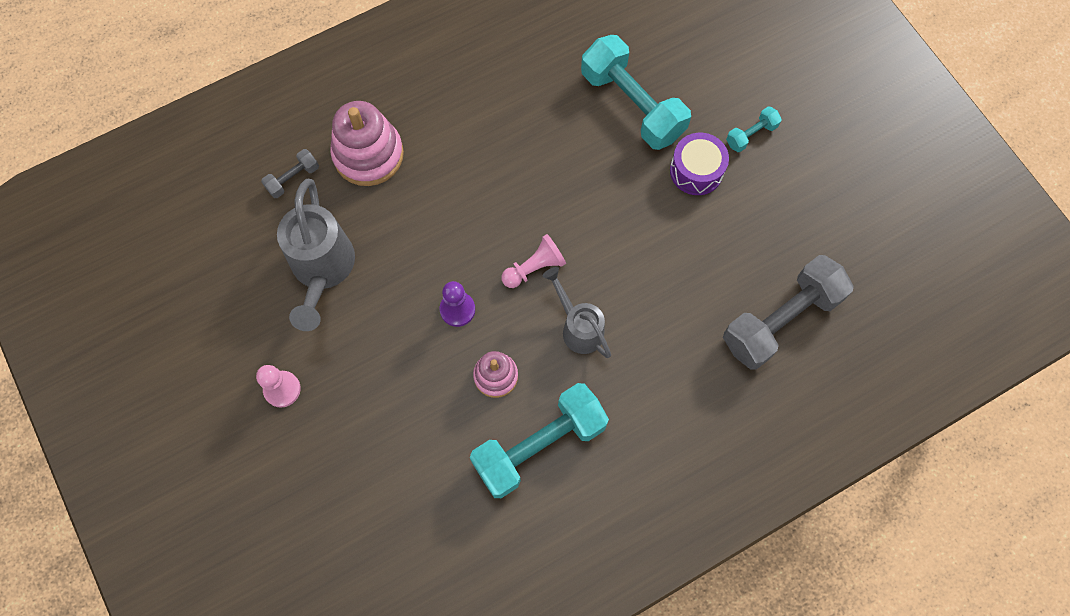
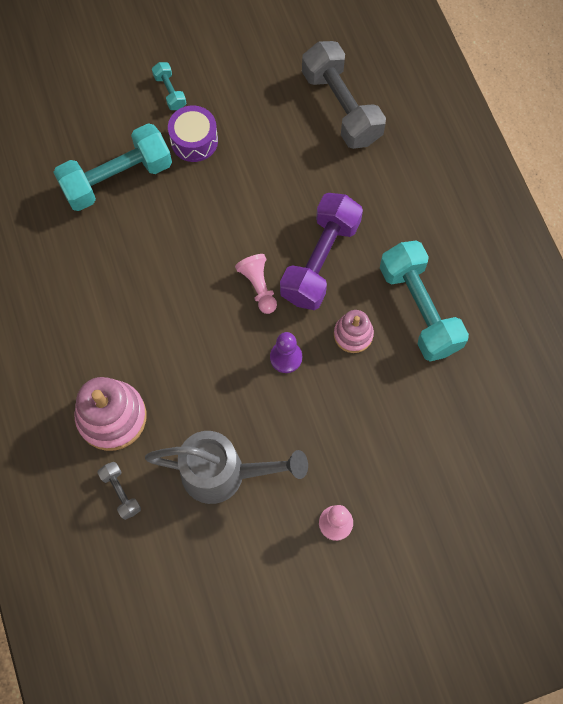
camera: 80 degrees left, 0 degrees up
grey watering can [543,267,611,358] -> purple dumbbell [280,193,363,310]

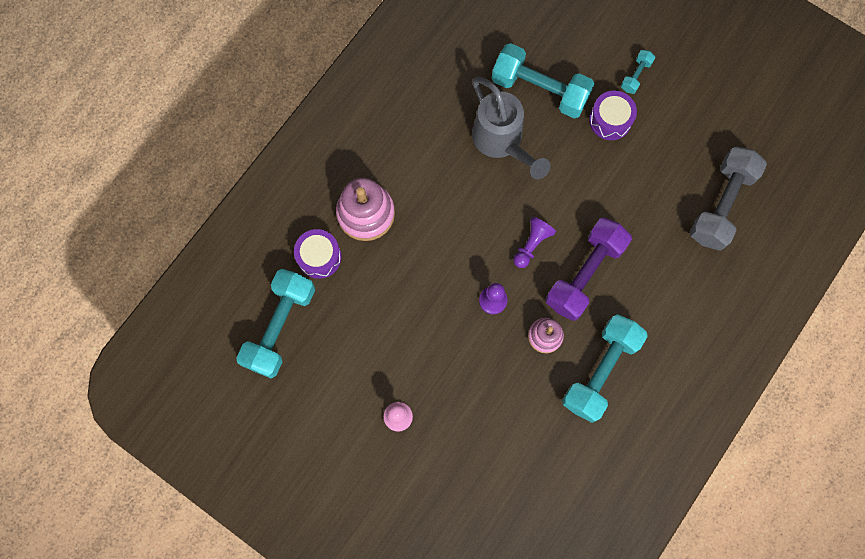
camera: 55 degrees right, 5 degrees up
grey dumbbell [98,462,141,520] -> purple drum [294,229,341,279]
grey watering can [145,431,308,504] -> grey watering can moved to [472,76,551,179]
pink pawn [235,254,277,314] -> purple pawn [513,217,556,268]
purple dumbbell [280,193,363,310] -> purple dumbbell turned 45 degrees counterclockwise [546,218,632,321]
none -> turquoise dumbbell [236,269,315,379]

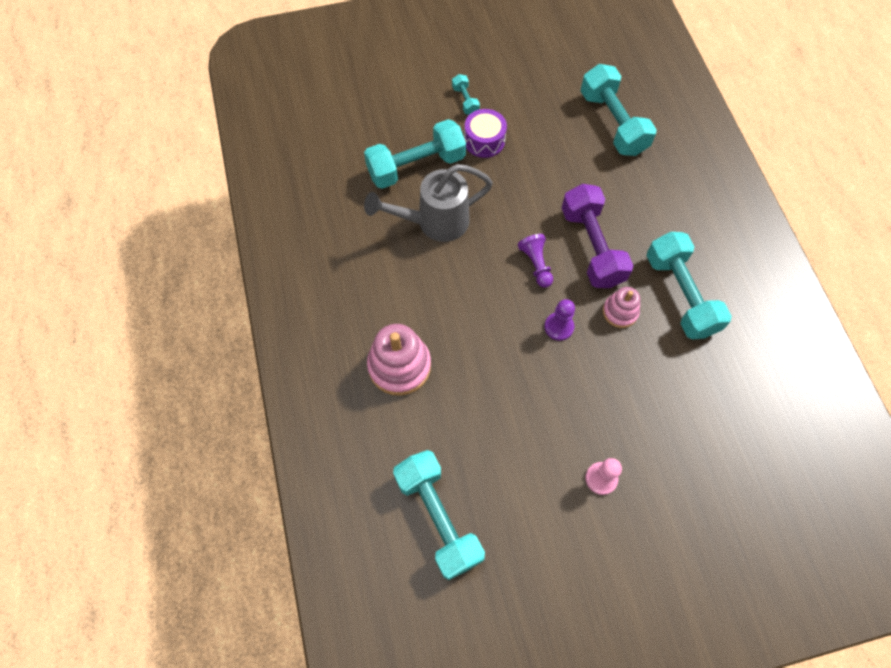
camera: 50 degrees left, 10 degrees down
purple drum [294,229,341,279] -> none
grey watering can [472,76,551,179] -> grey watering can turned 150 degrees clockwise [364,164,493,242]
grey dumbbell [690,146,767,251] -> turquoise dumbbell [581,64,657,156]

